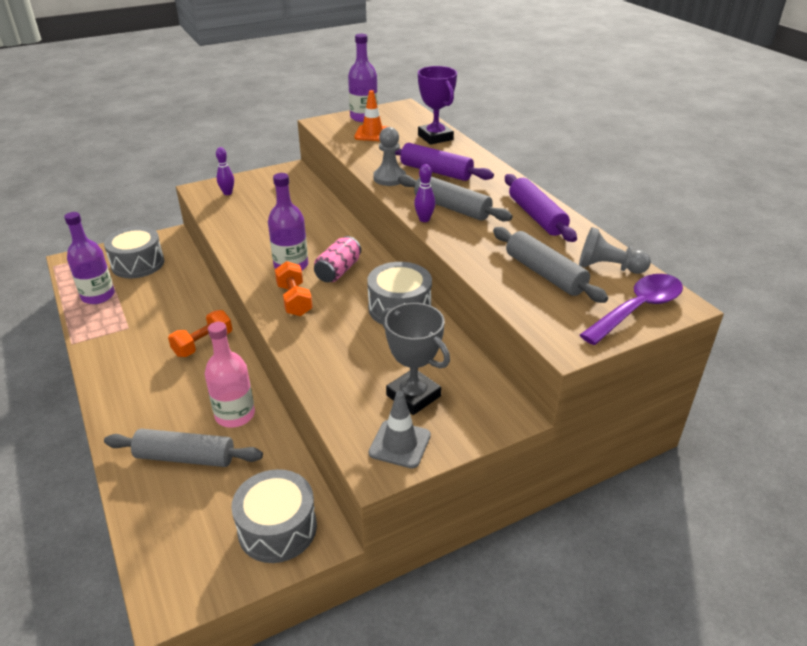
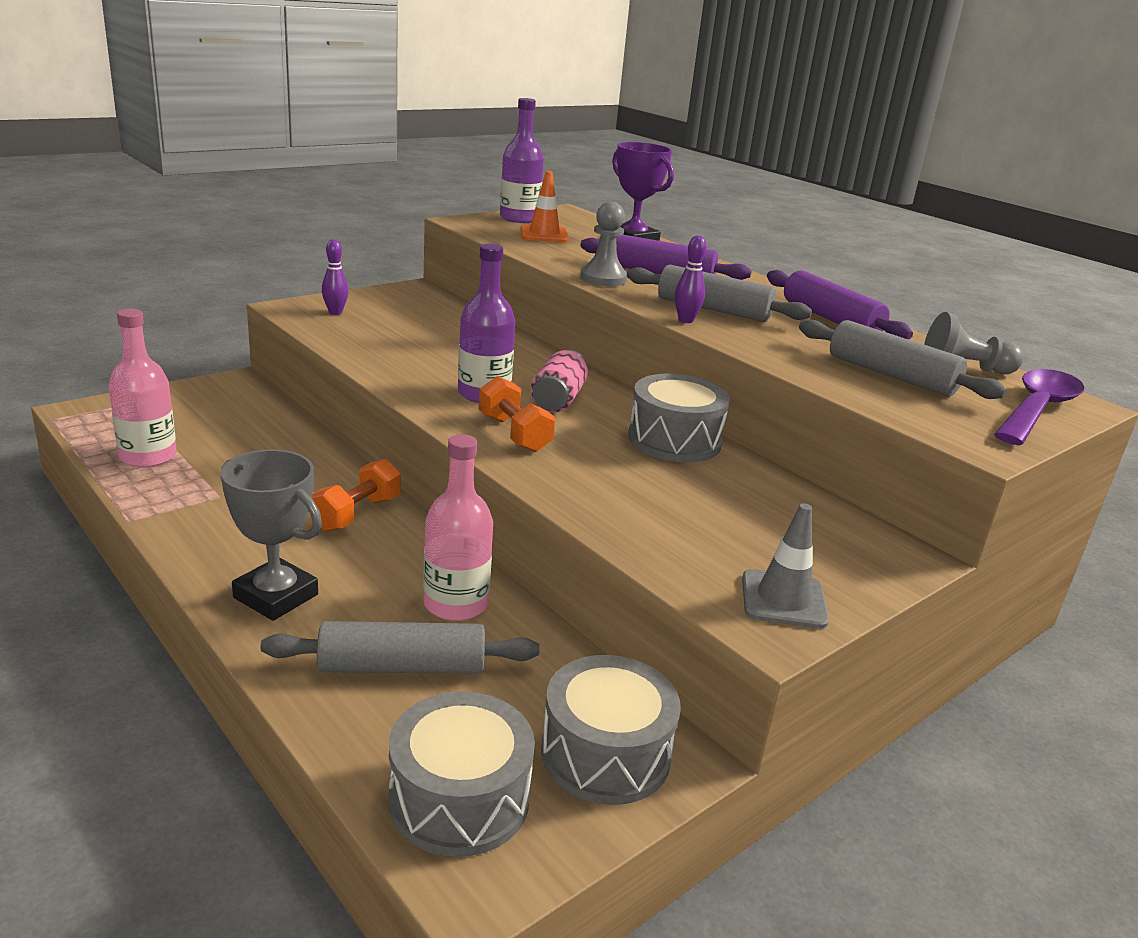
camera: 15 degrees left, 10 degrees down
purple bottle [64,212,115,304] -> pink bottle [108,309,177,468]
grey drum [104,226,164,278] -> grey drum moved to [389,691,535,857]
grey trophy [381,303,450,415] -> grey trophy moved to [221,450,322,621]

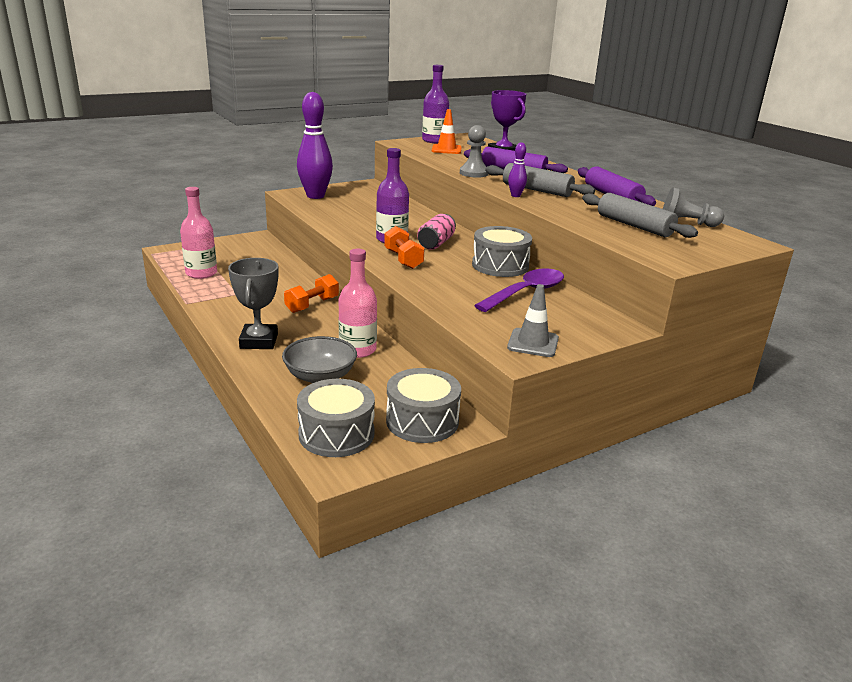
camera: 10 degrees right, 0 degrees up
grey trophy [221,450,322,621] -> grey trophy turned 45 degrees clockwise [228,258,278,349]
grey rolling pin [261,621,539,674] -> grey bowl [282,336,357,383]
purple bowling pin [322,239,348,315] -> purple bowling pin [297,92,333,199], size x2.24
purple spoon [994,369,1085,445] -> purple spoon moved to [474,269,564,312]

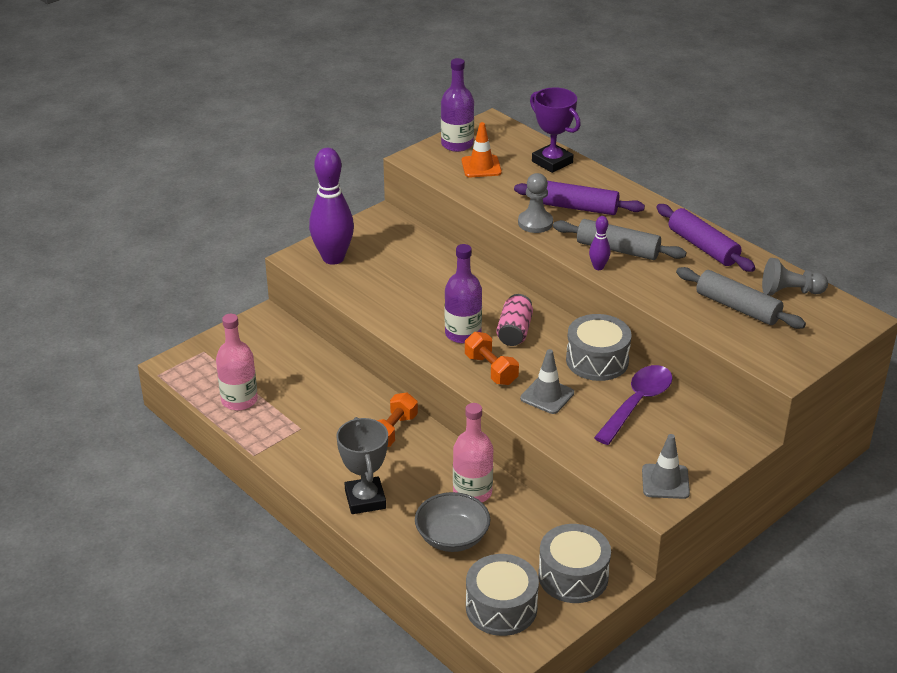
camera: 10 degrees left, 10 degrees up
none -> grey traffic cone [520,349,574,414]

